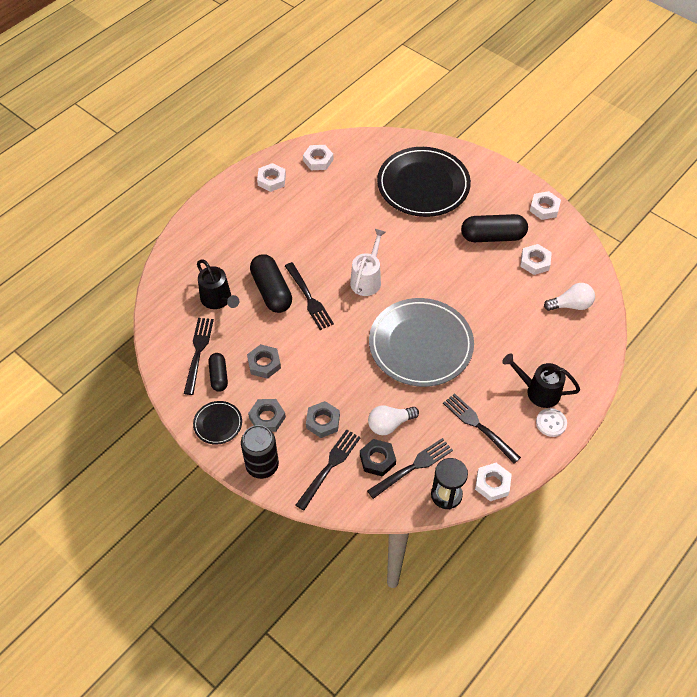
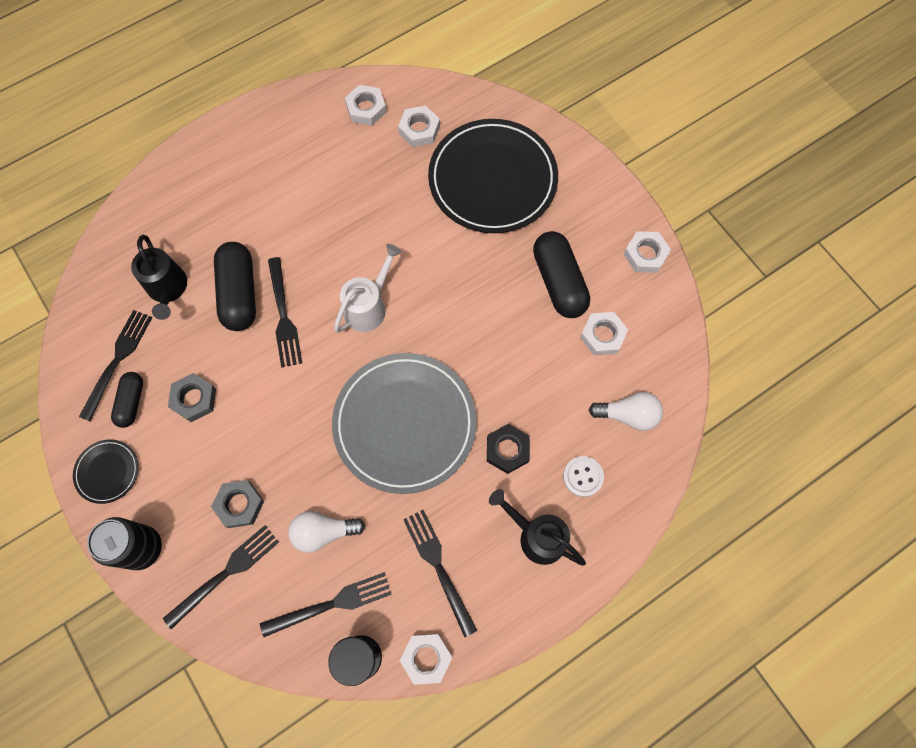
camera: 15 degrees right, 15 degrees up
grey nut [248,399,286,432] -> none
white nut [257,163,286,192] -> white nut moved to [398,106,440,147]
black nut [360,439,396,477] -> black nut moved to [487,424,530,474]
black capsule [461,214,528,242] -> black capsule turned 60 degrees clockwise [533,231,590,318]
white button [536,408,567,437] -> white button moved to [563,456,604,497]

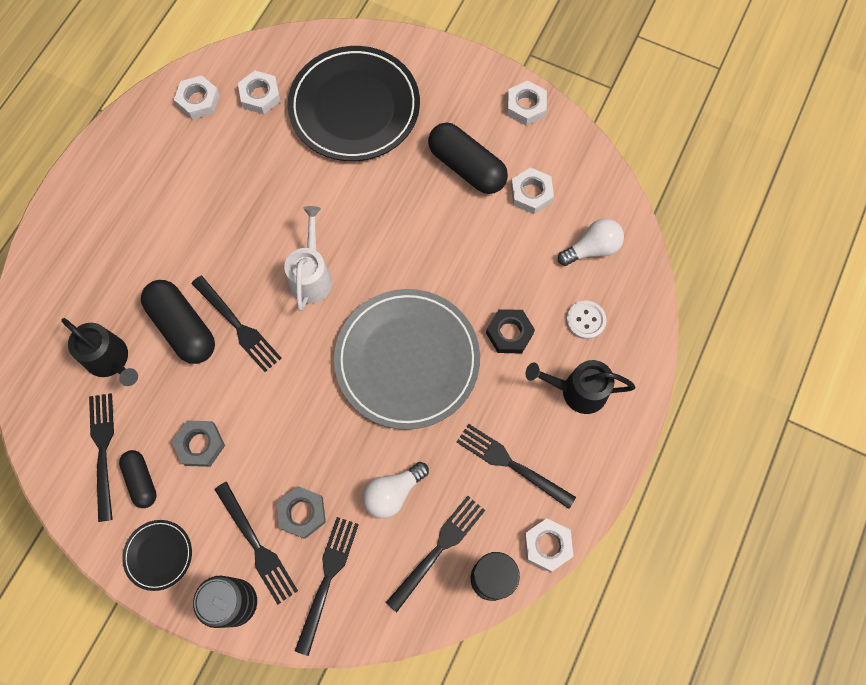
camera: 30 degrees left, 0 degrees up
none -> black fork [214,482,298,605]

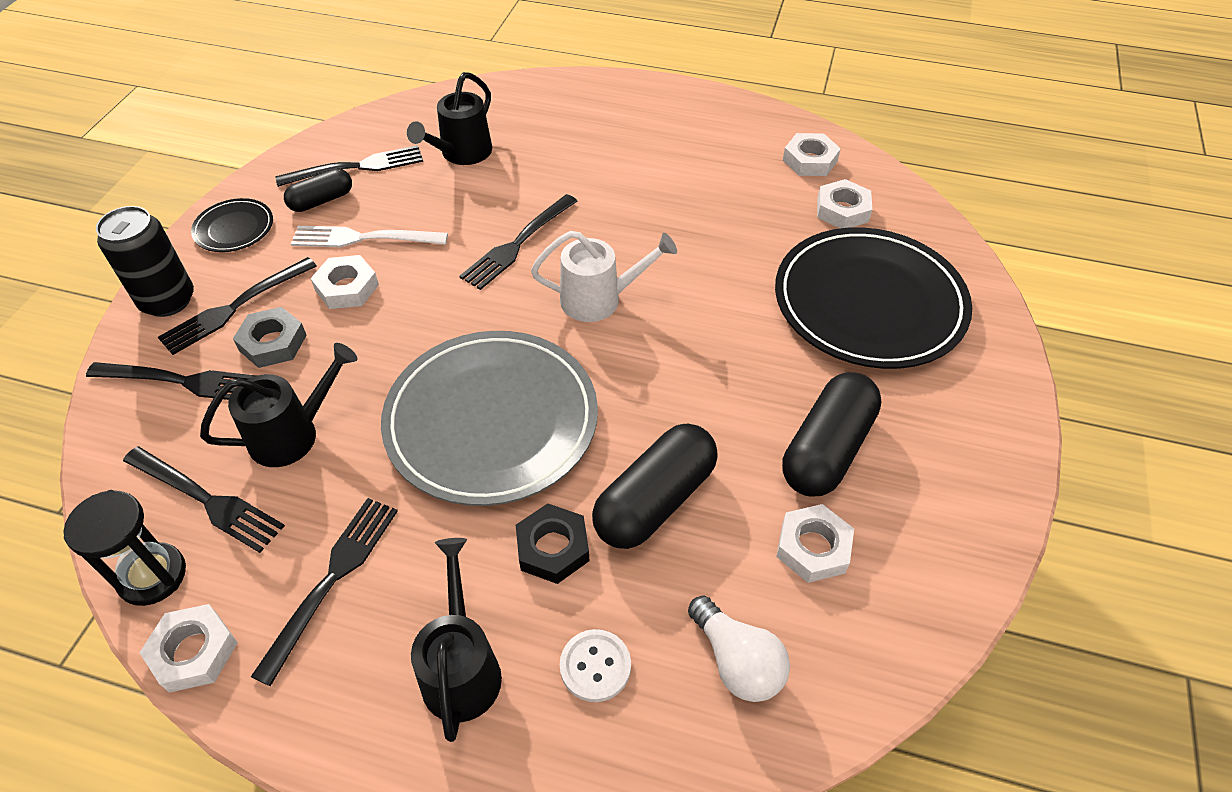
camera: 80 degrees right, 20 degrees down
black capsule [141,280,215,364] -> black capsule moved to [592,424,718,549]
grey nut [172,420,225,467] -> white fork [291,226,448,247]
white light bulb [363,462,429,518] -> black watering can [200,343,358,467]
white nut [507,80,547,125] -> white nut moved to [310,255,379,309]

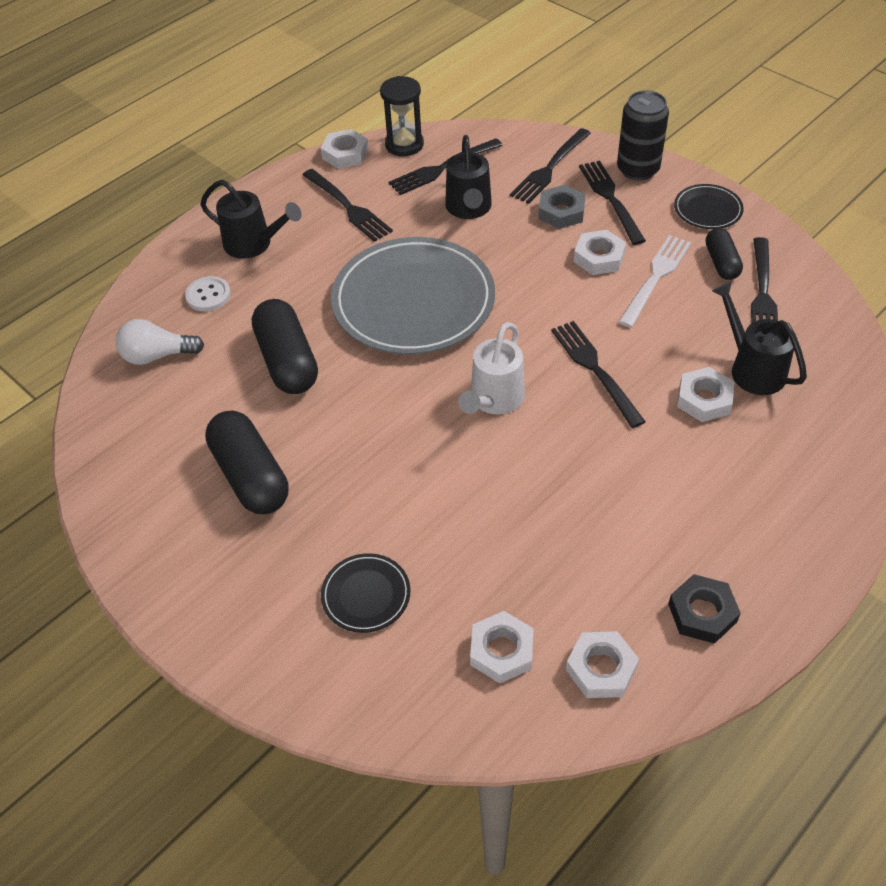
camera: 120 degrees right, 0 degrees up
black nut [516,503,589,584] -> black nut moved to [668,574,741,644]
black plate [775,227,972,369] -> black plate [321,553,410,633], size x0.44
white nut [776,504,854,583] -> white nut moved to [677,367,734,422]

